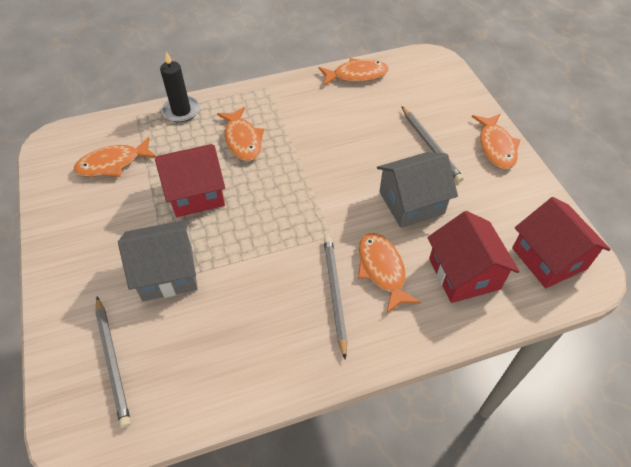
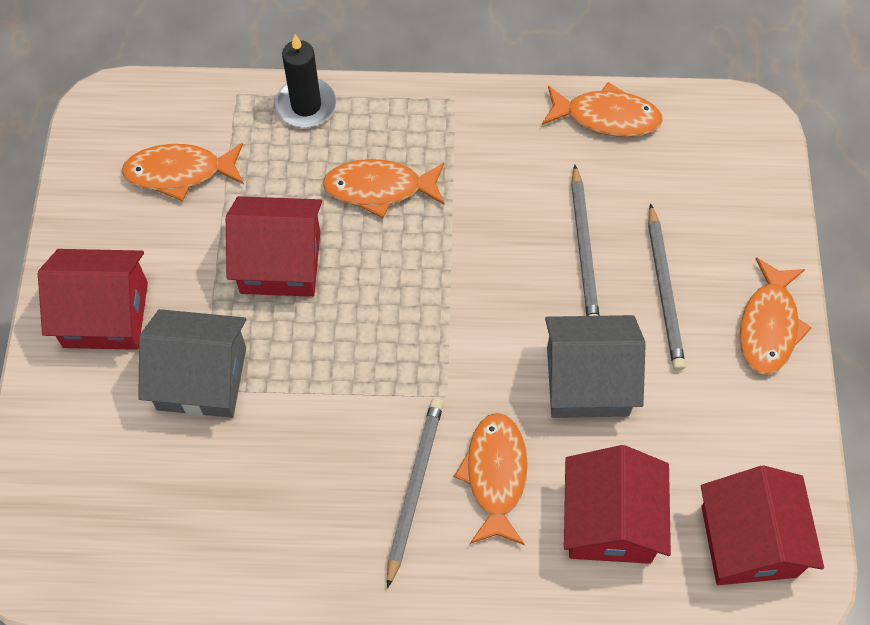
camera: 20 degrees right, 10 degrees up
grey pencil [95,296,131,428] -> grey pencil moved to [571,165,599,316]
orange fish [217,107,264,161] -> orange fish turned 90 degrees clockwise [323,159,445,218]
none -> red house [38,249,148,350]

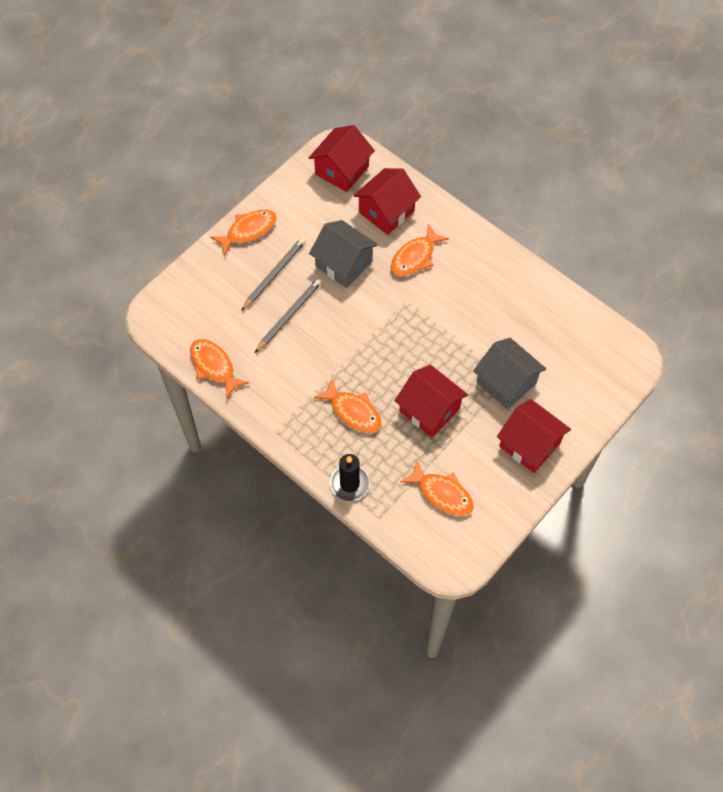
camera: 140 degrees left, 0 degrees up
grey pencil [387,398,444,588] -> none

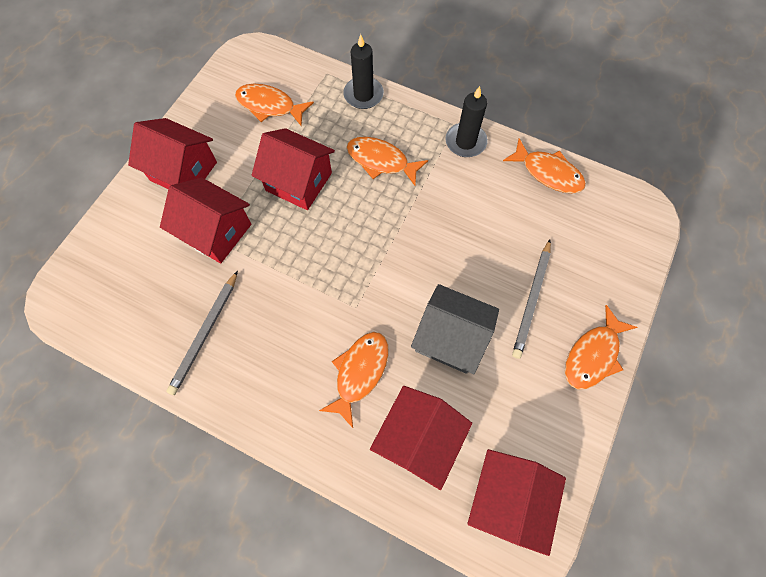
camera: 165 degrees right, 5 degrees up
grey pencil [255,278,322,353] -> grey pencil moved to [166,271,238,395]
grey house [473,338,546,410] -> red house [160,178,251,263]
none -> black candle [445,86,488,157]

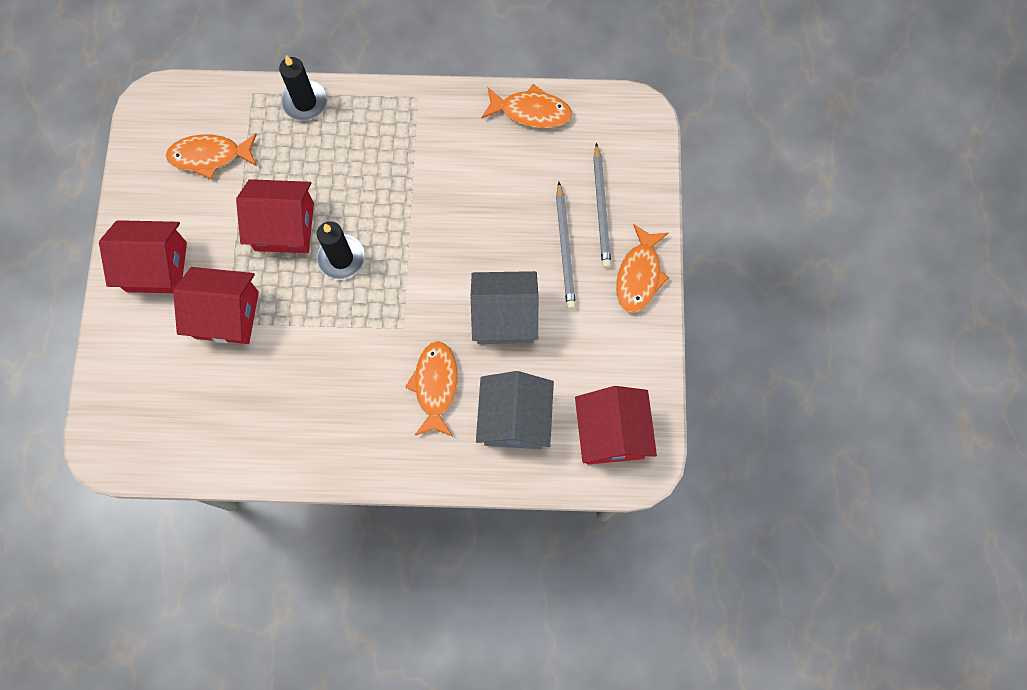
camera: 25 degrees left, 5 degrees up
grey pencil [166,271,238,395] -> grey pencil moved to [593,143,611,268]
orange fish [346,137,428,186] -> none
red house [370,386,472,490] -> grey house [476,371,554,449]
black candle [445,86,488,157] -> black candle moved to [316,221,365,280]

